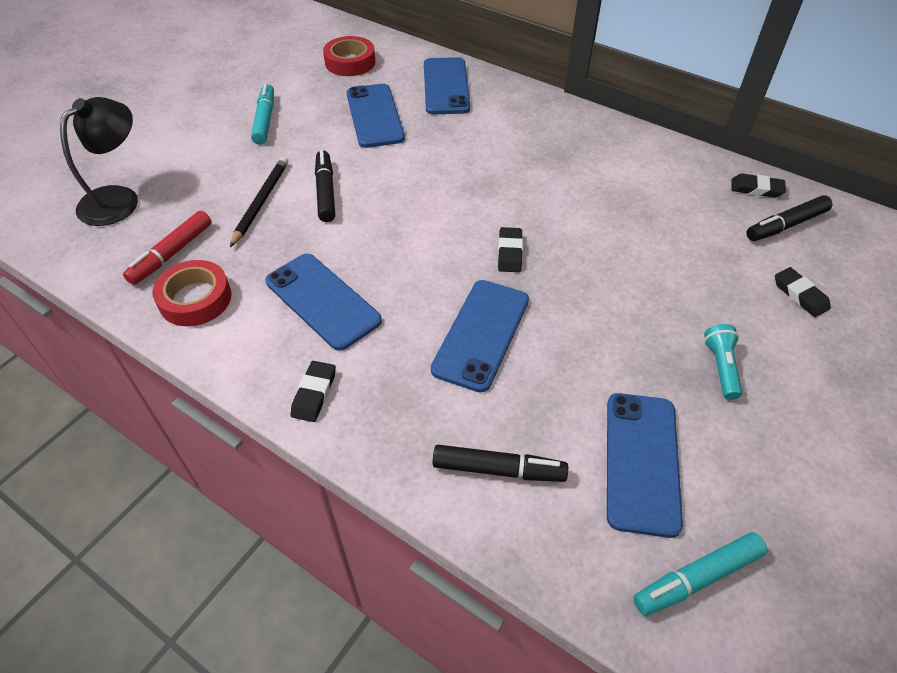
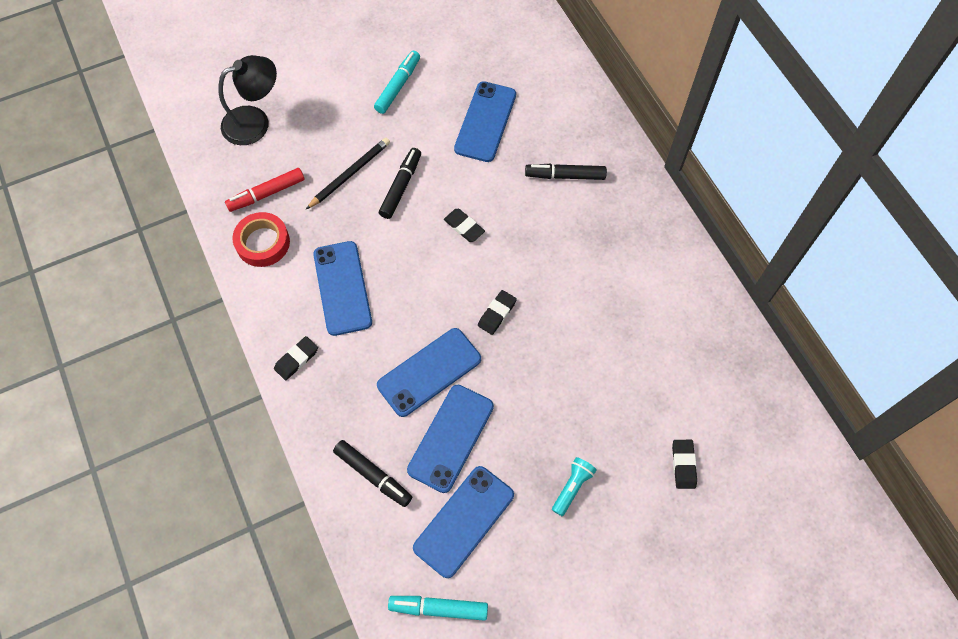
camera: 30 degrees right, 15 degrees up
red tape [323,36,376,76] -> none
blue phone [424,57,470,114] -> blue phone moved to [407,385,494,493]
black eraser [731,174,786,198] -> black eraser moved to [444,209,485,242]
black marker [746,195,832,241] -> black marker moved to [525,164,607,180]

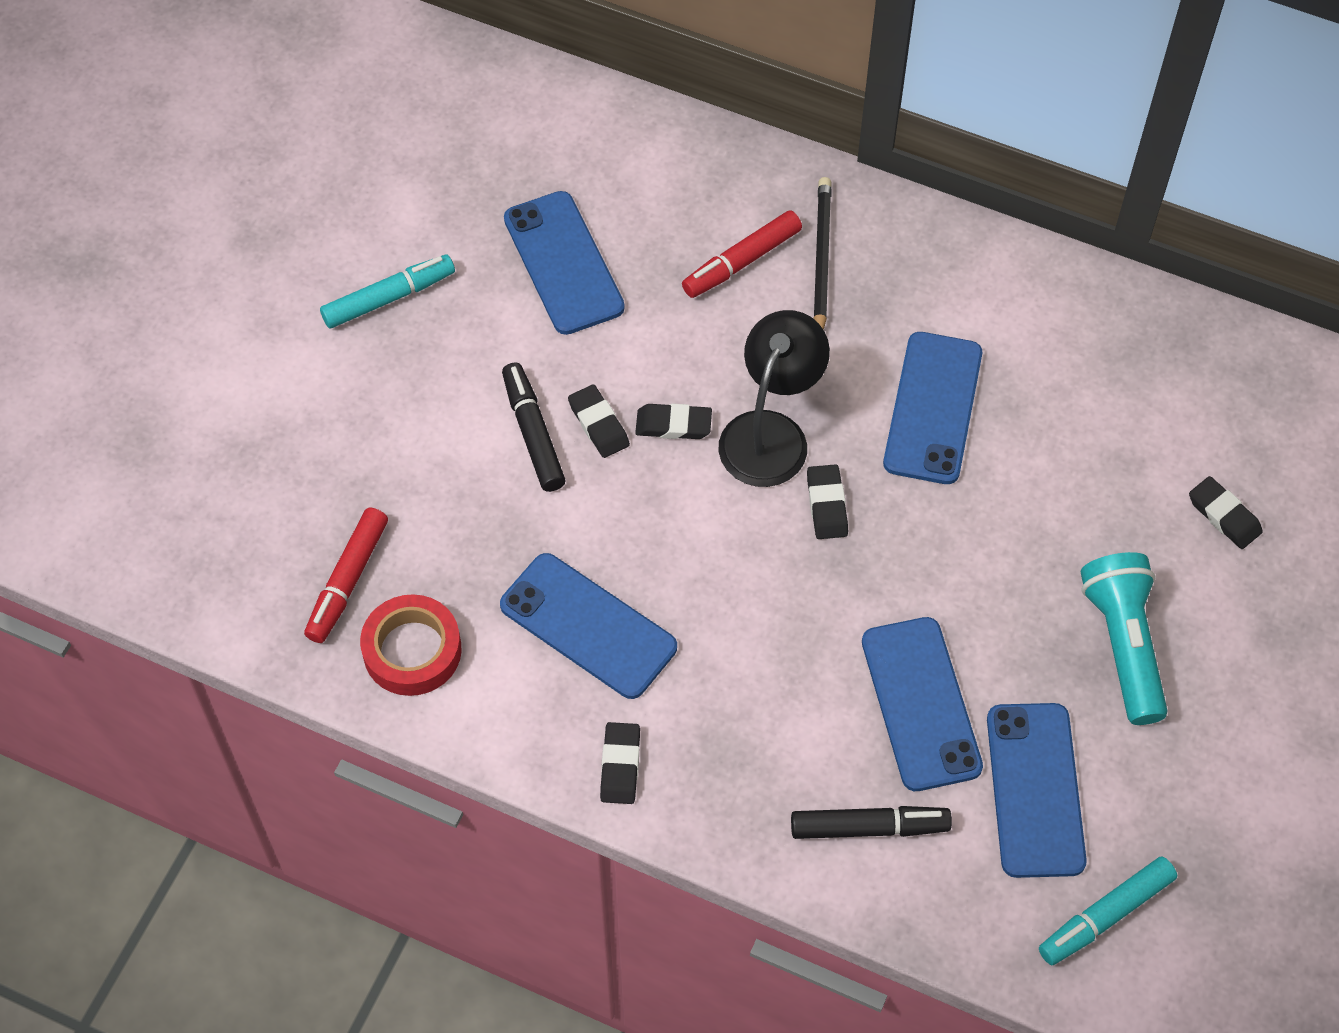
camera: 40 degrees left, 5 degrees down
black lamp [219,55,277,145] -> black lamp moved to [719,310,830,487]
black pencil [306,138,390,209] -> black pencil moved to [813,177,832,330]
turquoise marker [374,51,420,114] -> turquoise marker turned 75 degrees clockwise [320,254,455,329]
blue phone [377,328,481,417] -> blue phone moved to [883,332,982,484]
black marker [525,164,607,180] -> red marker [682,210,802,298]
turquoise flashlight [552,457,597,516] -> turquoise flashlight [1081,552,1168,725], size x1.75
none -> black eraser [568,384,630,458]

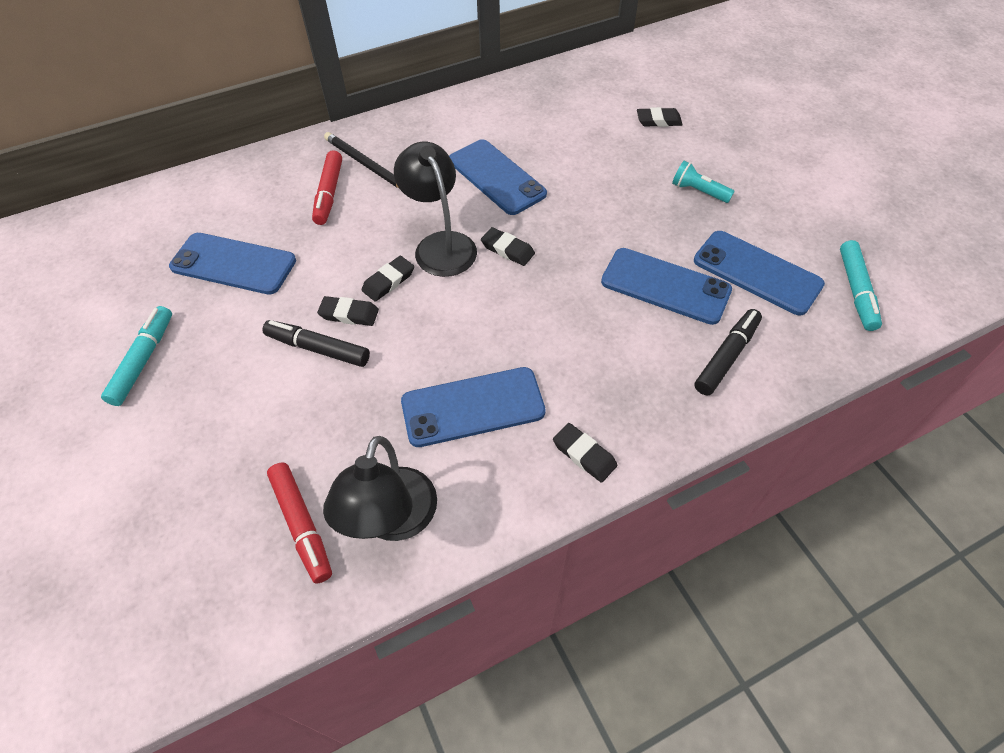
camera: 50 degrees left, 5 degrees down
red tape [360,594,462,696] -> black lamp [323,436,437,541]
turquoise flashlight [1081,552,1168,725] -> turquoise flashlight [672,161,735,203], size x0.57

